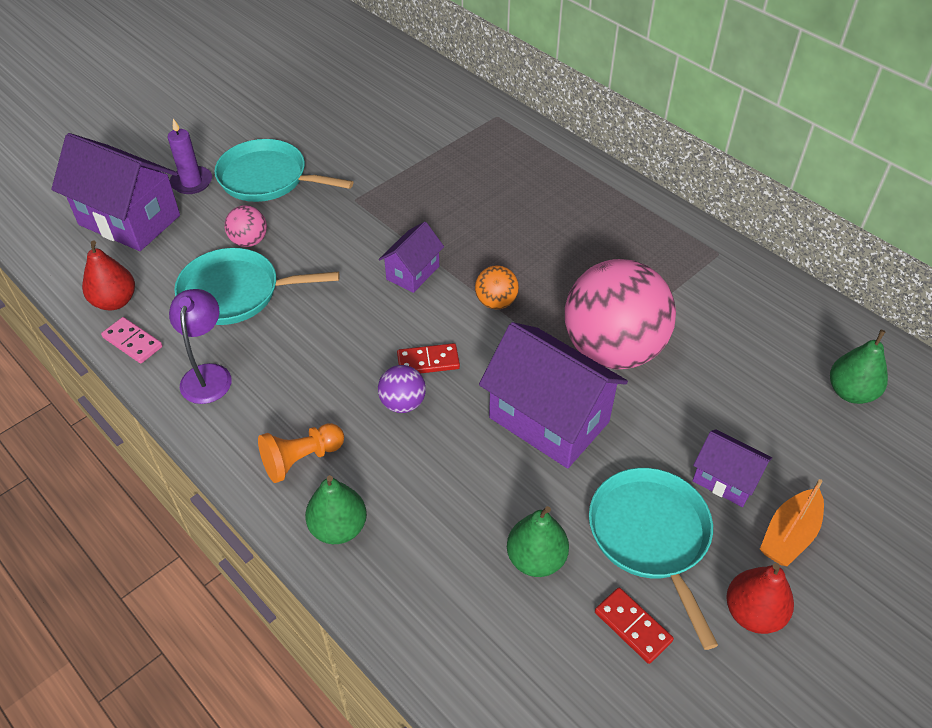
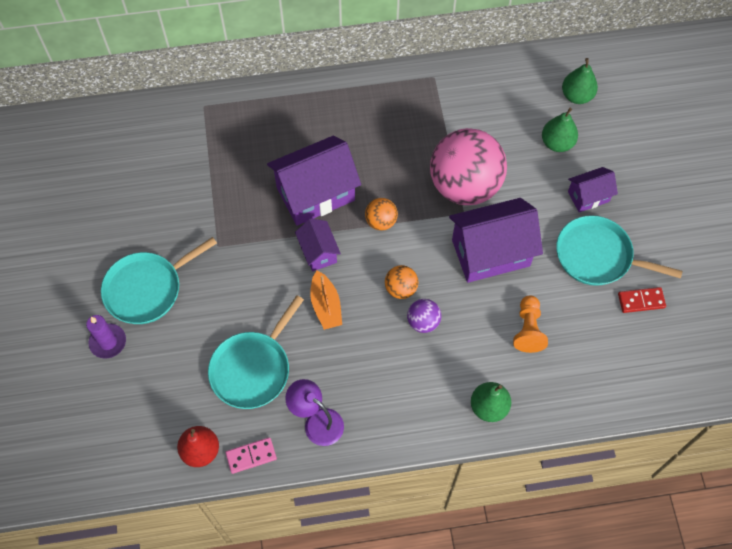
camera: 55 degrees left, 15 degrees up
purple house [51,133,180,251] -> purple house moved to [267,136,361,226]
pink ball [225,205,267,247] -> none
orange pawn [258,423,344,483] -> orange pawn moved to [513,296,548,353]
red domino [397,343,460,374] -> orange ball [385,265,418,299]
green pear [507,506,569,577] -> green pear moved to [542,108,578,152]
red pear [726,563,794,634] -> none
orange boat [760,479,824,566] -> orange boat moved to [310,271,342,330]

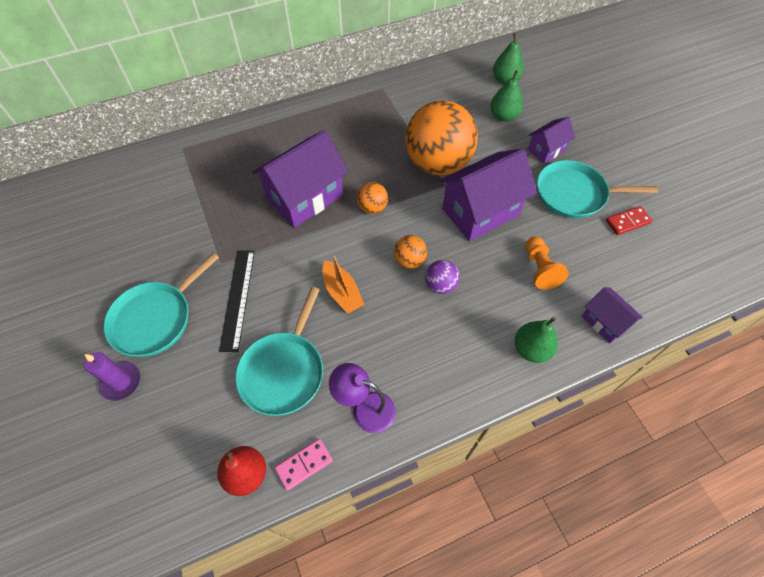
camera: 15 degrees left, 5 degrees down
purple house [295,218,341,271] -> purple house moved to [582,287,643,343]
pink ball [430,128,507,205] -> orange ball [405,100,478,175]
none -> black ruler [219,250,255,352]

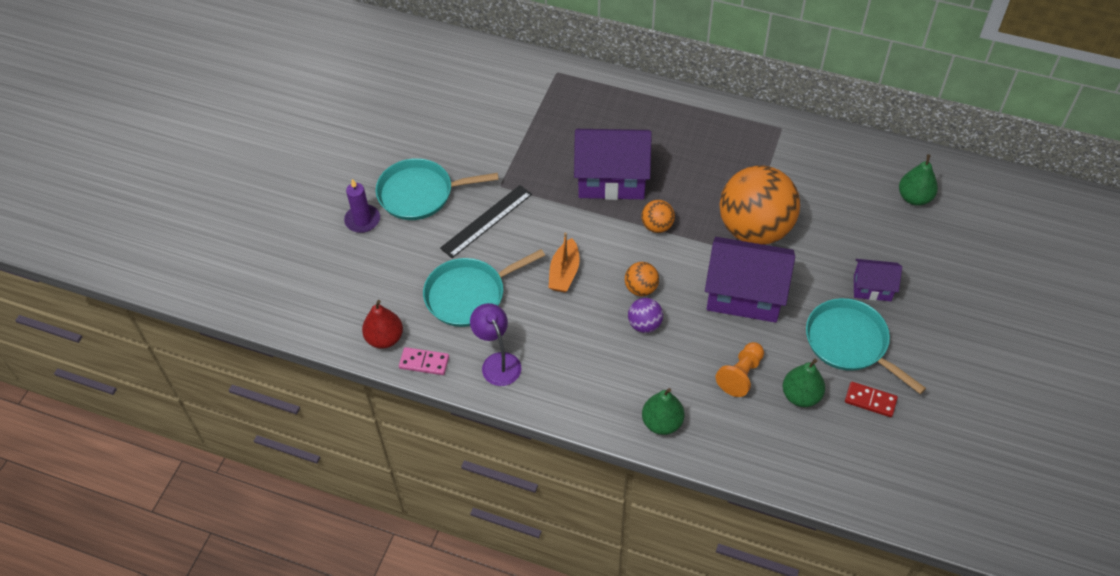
camera: 45 degrees right, 5 degrees down
green pear [490,70,523,121] -> green pear moved to [783,359,825,407]
purple house [582,287,643,343] -> none

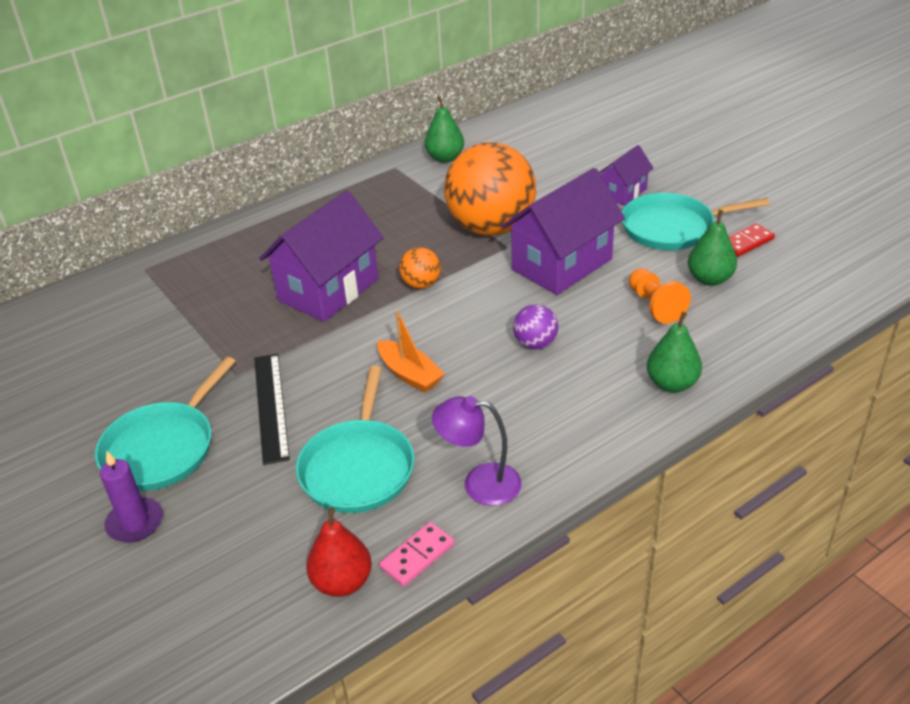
camera: 55 degrees left, 15 degrees down
orange ball [625,262,659,296] -> none
green pear [899,154,938,206] -> green pear moved to [425,96,464,163]

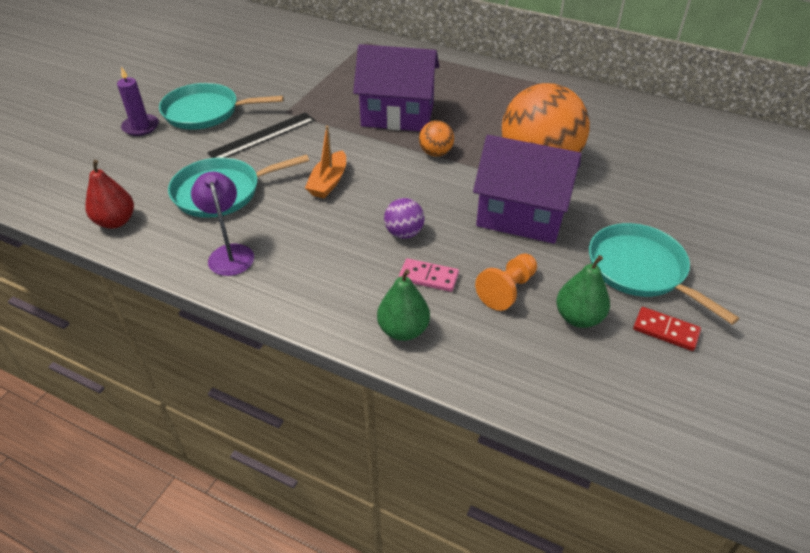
camera: 60 degrees right, 5 degrees up
pink domino [379,522,455,587] -> pink domino moved to [399,259,459,292]
green pear [425,96,464,163] -> none
purple house [599,145,653,206] -> none

